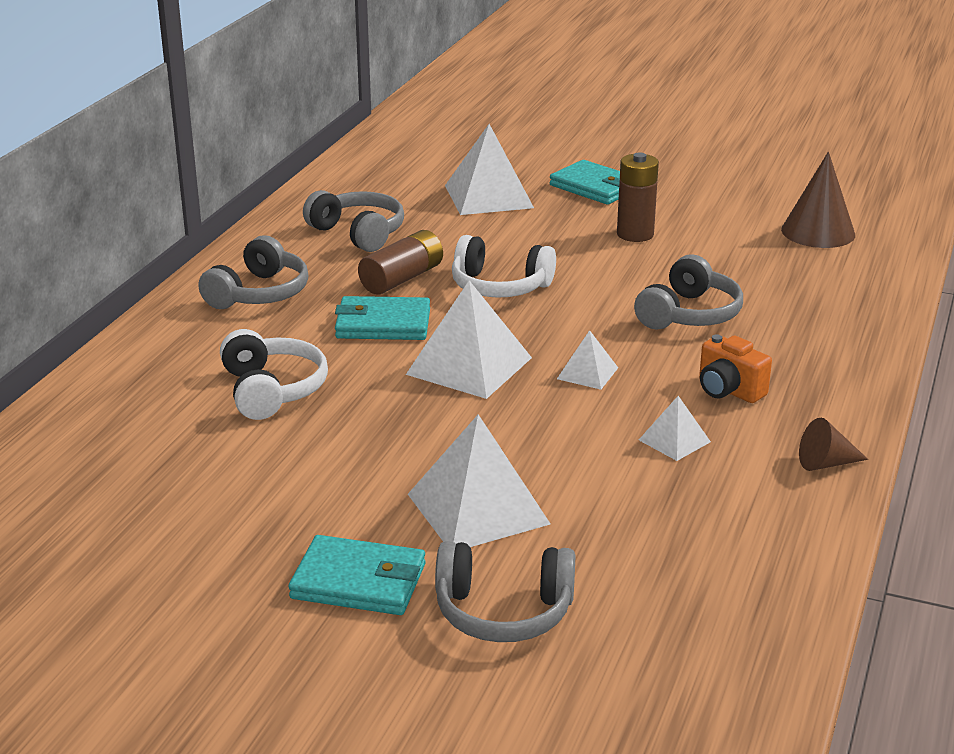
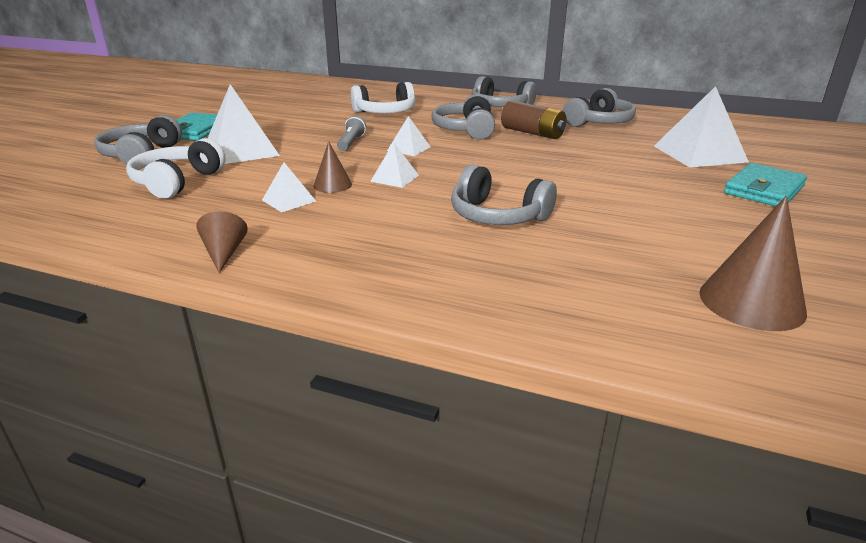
camera: 90 degrees right, 0 degrees up
turquoise wallet [335,296,430,340] -> grey headphones [431,94,495,140]
white pyramid [406,280,532,399] -> white pyramid [387,116,431,156], size x0.51
white headphones [452,235,556,298] -> white headphones moved to [126,138,226,199]
brown battery [617,152,659,242] -> none
orange camera [699,334,772,403] -> none
none -> brown cone [313,141,352,193]
none -> grey flashlight [337,116,366,151]

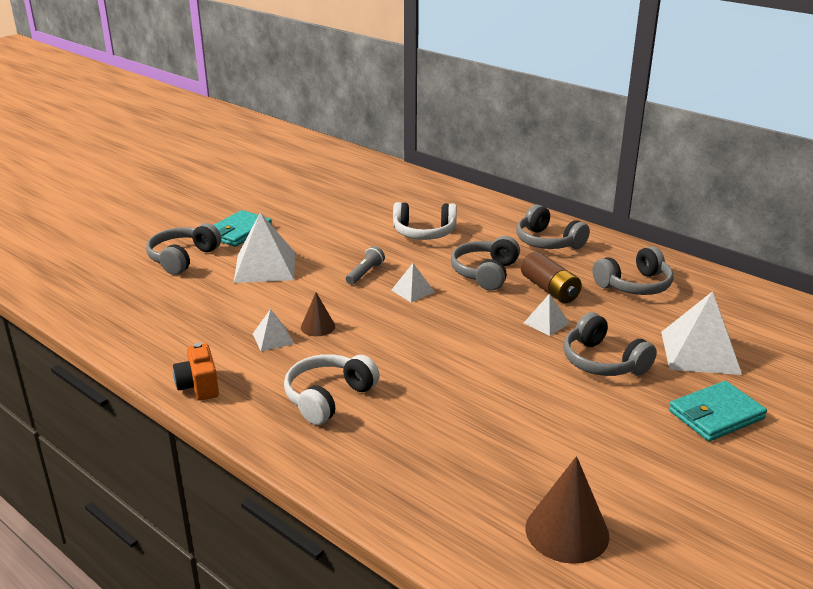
camera: 20 degrees right, 0 degrees up
white headphones [126,138,226,199] -> white headphones moved to [284,354,380,425]
brown cone [196,211,248,273] -> orange camera [173,342,219,401]
white pyramid [370,142,419,188] -> white pyramid moved to [524,294,570,336]
grey headphones [451,164,557,225] -> grey headphones moved to [563,312,657,376]

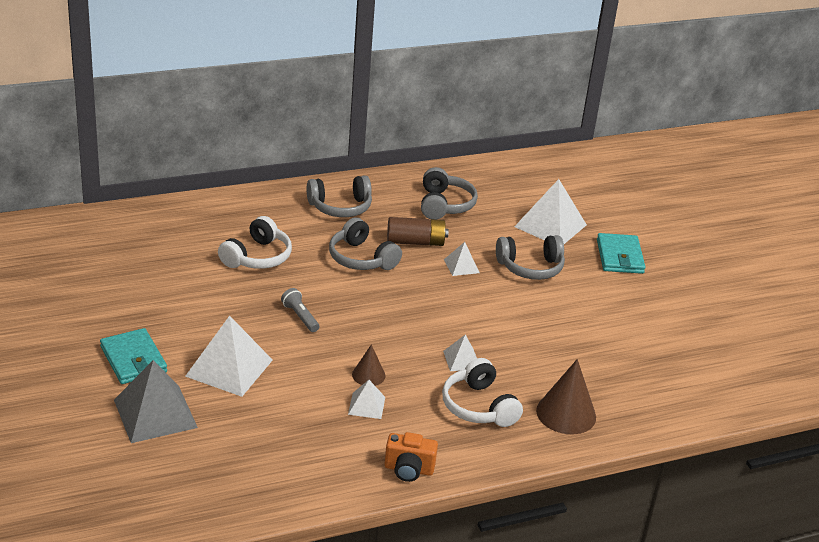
camera: 65 degrees left, 5 degrees up
grey headphones [146,223,221,275] -> grey pyramid [114,360,198,443]
white pyramid [391,263,434,302] -> white pyramid moved to [443,334,477,371]
brown cone [525,456,609,564] -> brown cone moved to [536,359,596,434]

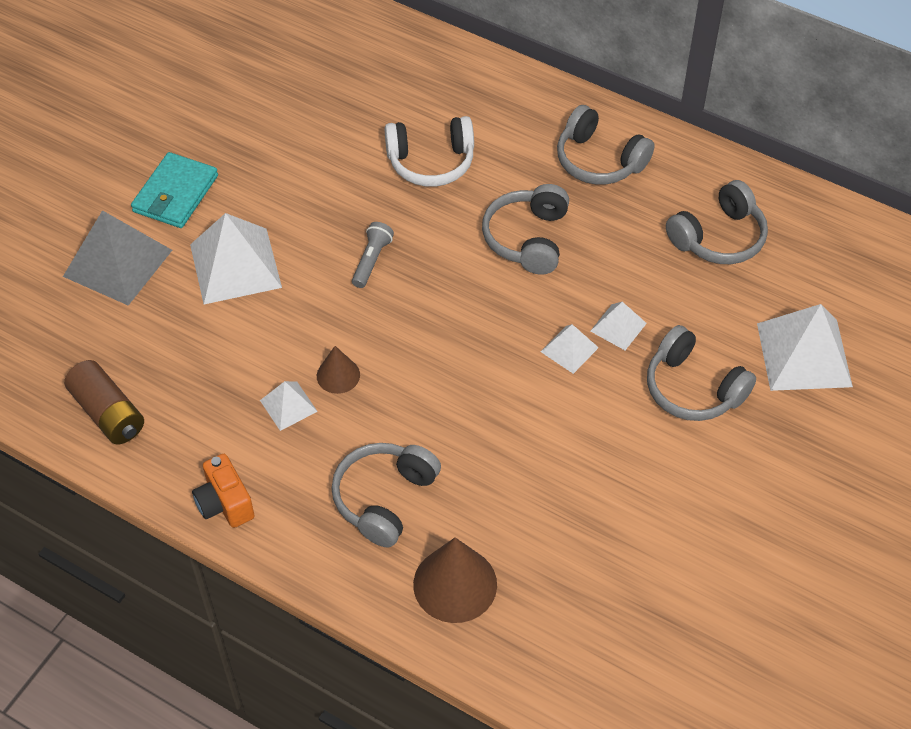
camera: 55 degrees right, 20 degrees up
brown battery [387,217,449,246] -> brown battery moved to [64,360,144,444]
white headphones [442,358,523,427] -> grey headphones [331,443,441,547]
white pyramid [443,334,477,371] -> white pyramid moved to [541,324,599,374]
turquoise wallet [597,233,646,274] -> none

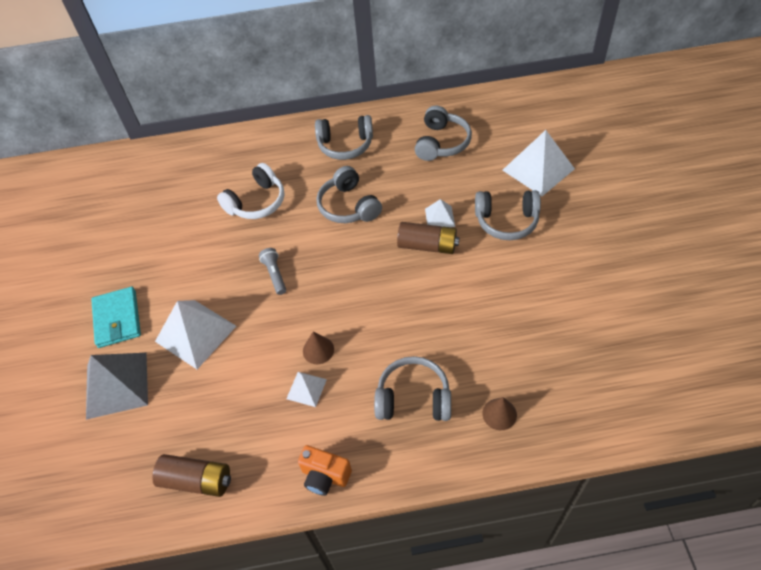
camera: 35 degrees left, 0 degrees up
grey headphones [331,443,441,547] -> grey headphones turned 105 degrees clockwise [374,356,451,421]
brown cone [413,537,497,623] -> brown cone [482,397,517,430], size x0.57
white pyramid [541,324,599,374] -> brown battery [397,222,459,254]

